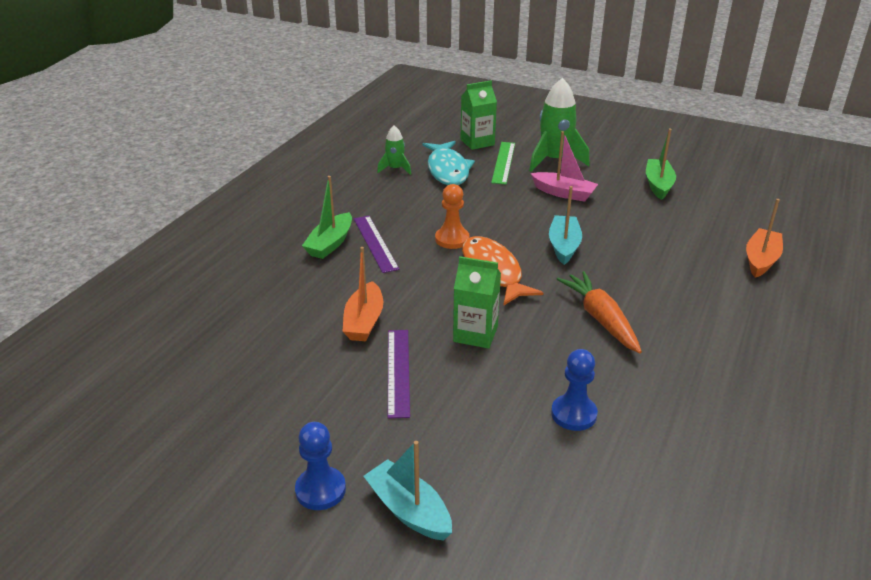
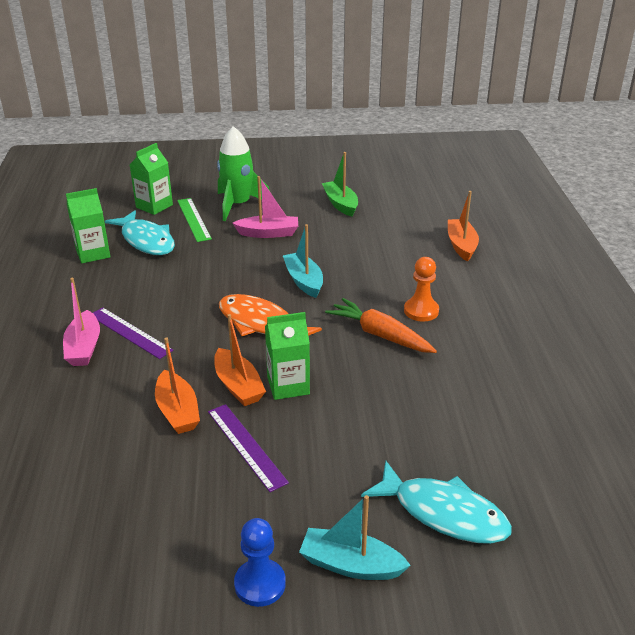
camera: 30 degrees left, 0 degrees up
green boat [302,176,352,259] -> pink boat [63,278,100,366]
green rocket [377,125,411,175] -> green carton [66,188,110,263]
orange pawn [435,184,469,249] -> orange pawn moved to [404,257,439,322]
blue pawn [551,349,598,431] -> none
none -> orange boat [214,314,266,406]
none -> turquoise fish [361,461,512,544]

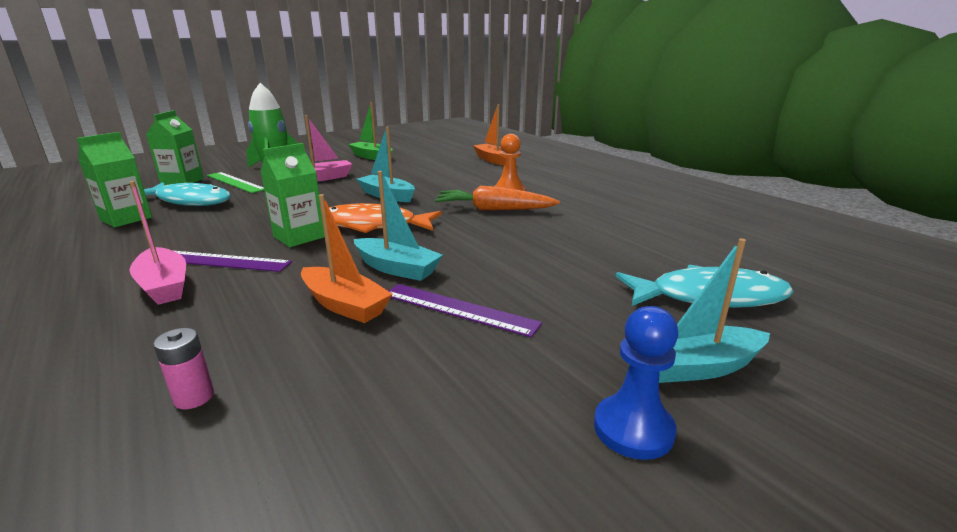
camera: 30 degrees left, 10 degrees down
orange boat [214,314,266,406] -> turquoise boat [354,171,443,281]
green carton [265,312,310,400] -> green carton moved to [260,143,325,247]
none -> pink battery [153,328,214,409]

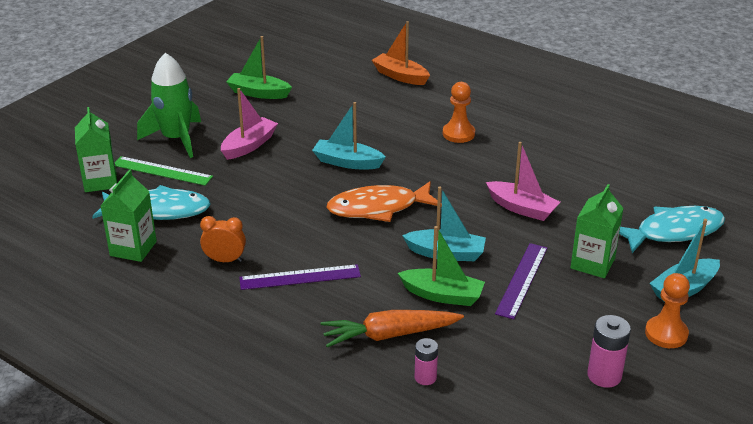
camera: 20 degrees left, 10 degrees up
pink boat [129,181,186,305] -> pink boat moved to [486,142,560,221]
green carton [260,143,325,247] -> green carton moved to [570,184,624,278]
orange boat [301,194,392,323] -> green boat [398,226,485,306]
purple ruler [389,284,542,338] -> purple ruler turned 75 degrees counterclockwise [495,243,548,319]
orange carrot [435,186,560,211] -> orange carrot moved to [321,310,464,348]
blue pawn [594,306,678,460] -> orange pawn [645,273,690,348]
none -> orange clock [200,216,246,262]
none -> pink battery [587,315,631,388]

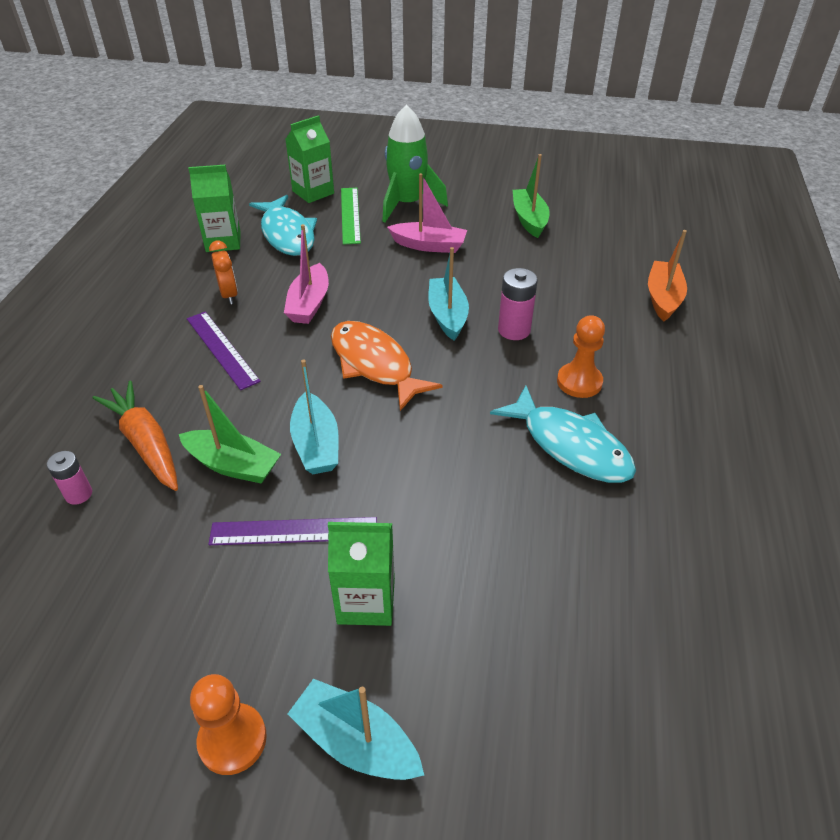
camera: 65 degrees right, 10 degrees up
green boat [398,226,485,306] -> green boat turned 60 degrees counterclockwise [179,385,281,484]
pink boat [486,142,560,221] -> pink boat moved to [284,224,329,324]
pink battery [587,315,631,388] -> pink battery moved to [498,268,538,340]
turquoise fish [619,206,725,253] -> turquoise fish moved to [490,385,636,483]

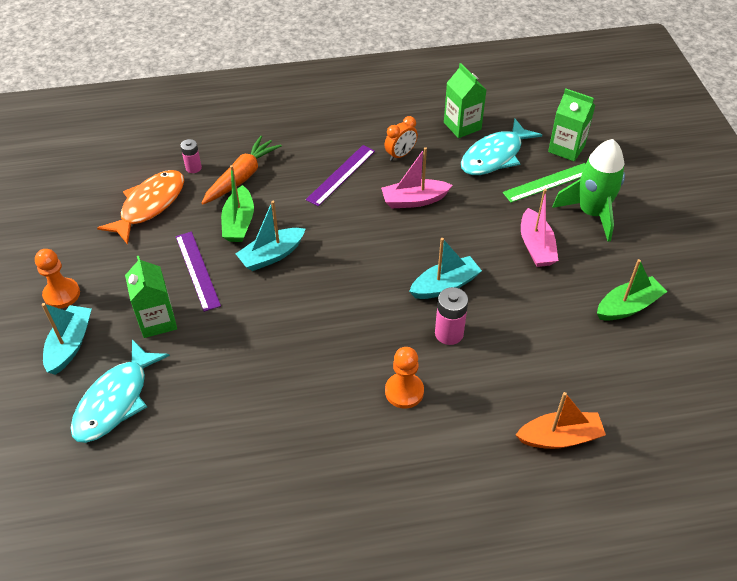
camera: 70 degrees right, 5 degrees up
orange fish [331,321,443,411] -> orange fish moved to [97,170,184,245]
turquoise fish [490,385,636,483] -> turquoise fish moved to [71,339,170,443]

